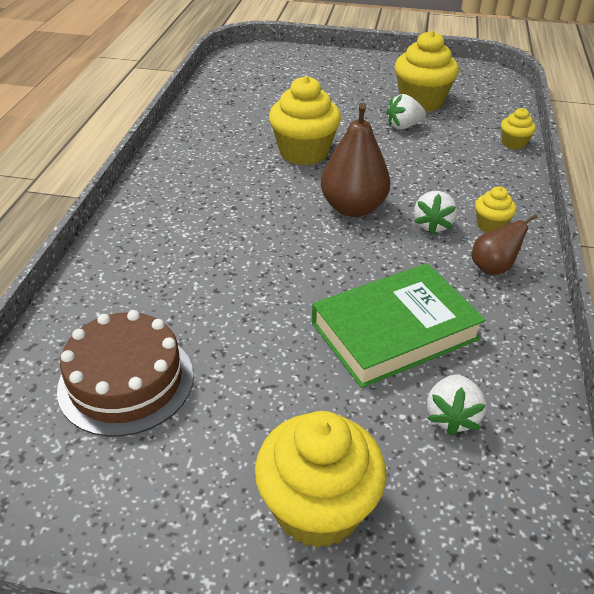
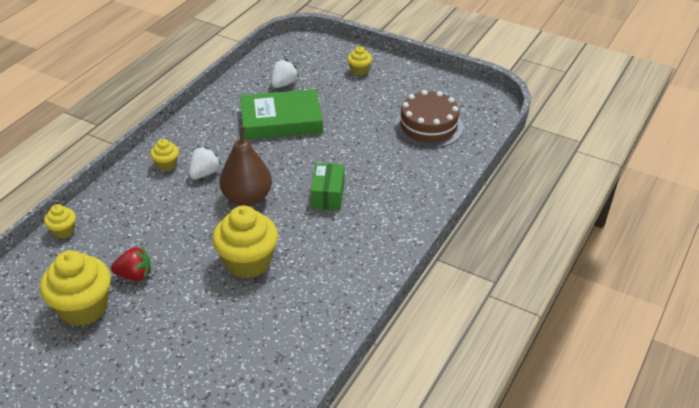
camera: 160 degrees left, 0 degrees up
yellow cupcake [255,411,386,548] -> yellow cupcake [347,46,372,75], size x0.50
white strawberry [386,94,426,129] -> red strawberry [111,247,151,281]
brown pear [472,214,537,275] -> none
none -> green box [311,163,345,210]

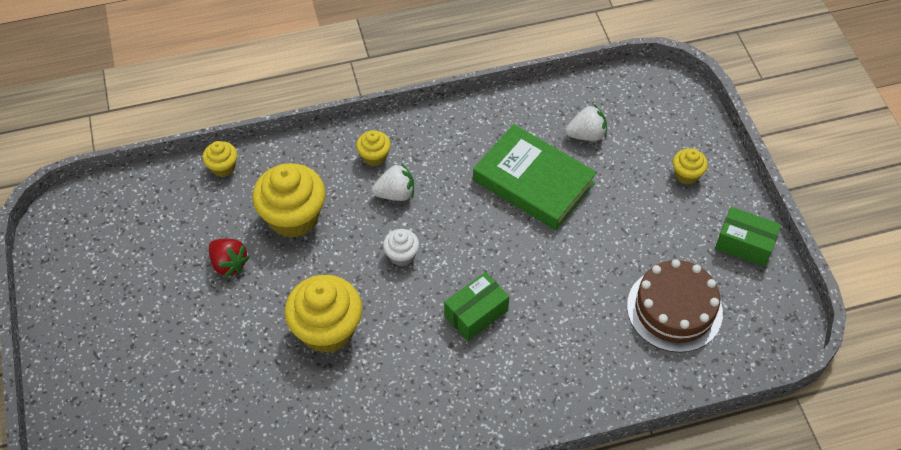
camera: 45 degrees right, 15 degrees up
yellow cupcake [40,250,111,326] -> yellow cupcake moved to [253,163,326,238]
brown pear [219,126,272,206] -> white cupcake [383,229,419,266]
none -> green box [715,207,781,267]

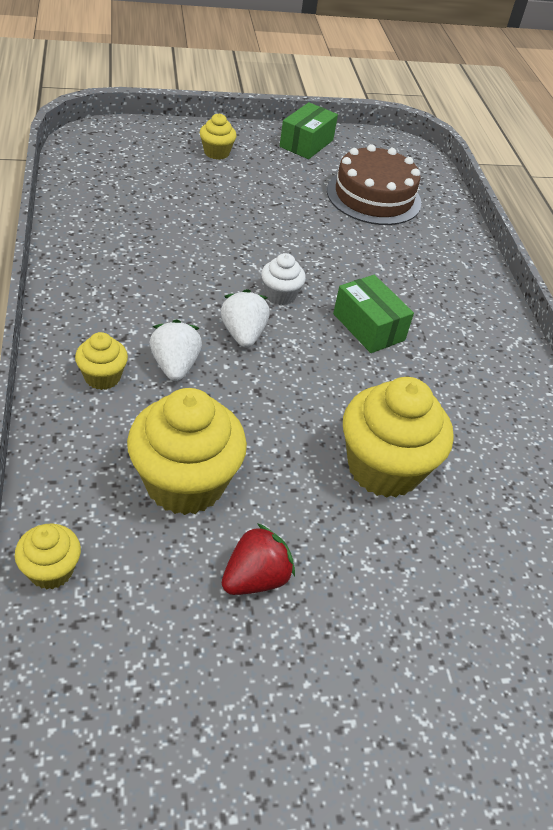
camera: 90 degrees left, 10 degrees down
white cupcake [383,229,419,266] -> white cupcake moved to [261,253,306,305]
green book [473,124,597,230] -> none
white strawberry [565,104,607,141] -> white strawberry moved to [221,289,270,348]

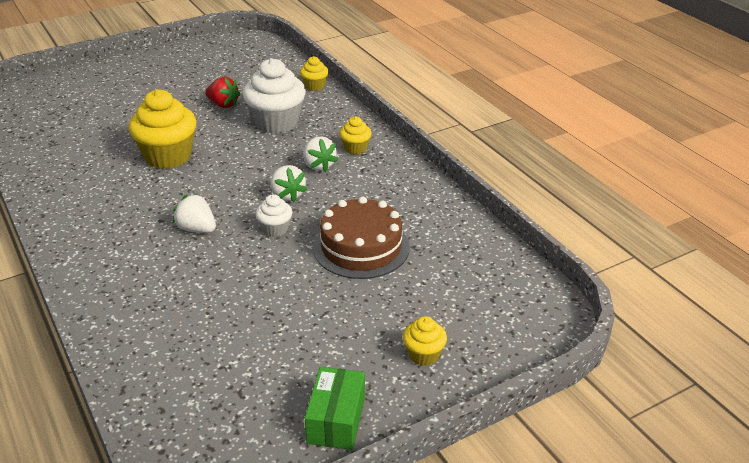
camera: 165 degrees right, 10 degrees down
yellow cupcake [127,388,247,515] -> white cupcake [243,58,306,134]
red strawberry [222,523,295,595] -> red strawberry turned 90 degrees counterclockwise [205,77,241,108]
brown cake [327,144,422,225] -> brown cake moved to [313,196,410,279]
green box [333,275,414,353] -> white strawberry [173,194,216,233]

